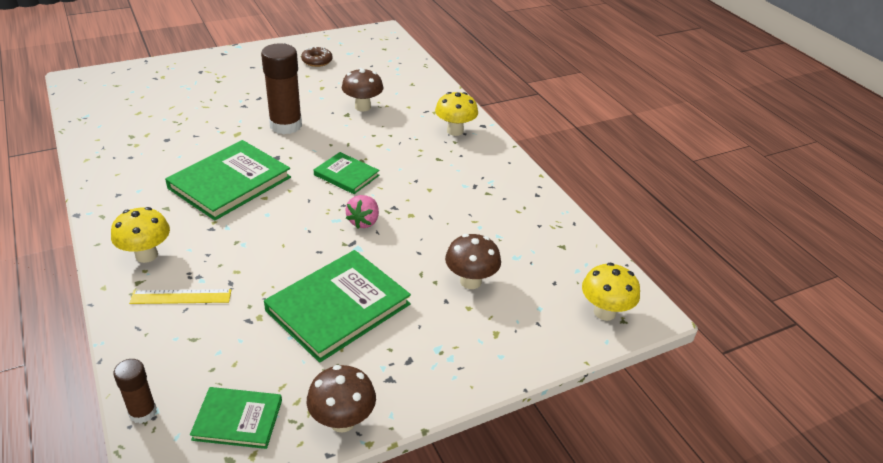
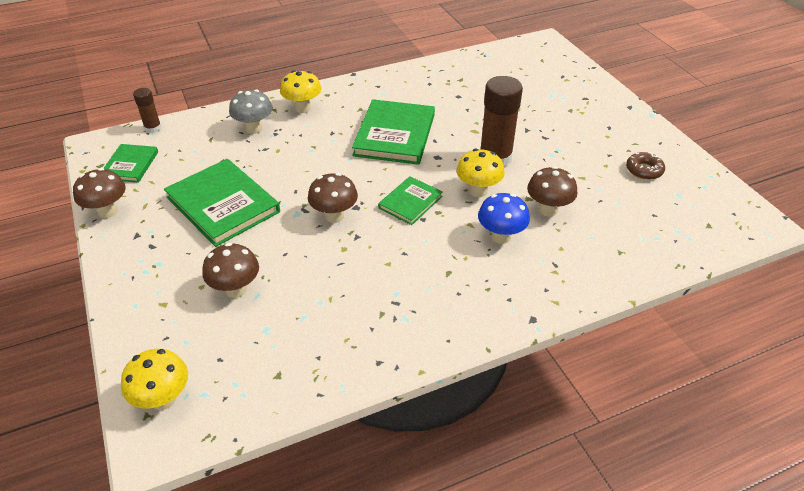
camera: 95 degrees right, 5 degrees up
yellow ruler [129,289,231,304] -> grey mushroom [229,90,273,134]
green book [165,140,291,220] -> green book turned 60 degrees clockwise [352,99,435,165]
pink strawberry [346,195,379,228] -> brown mushroom [308,173,358,223]
yellow mushroom [435,92,478,136] -> yellow mushroom moved to [456,149,504,197]
none -> blue mushroom [478,193,530,244]

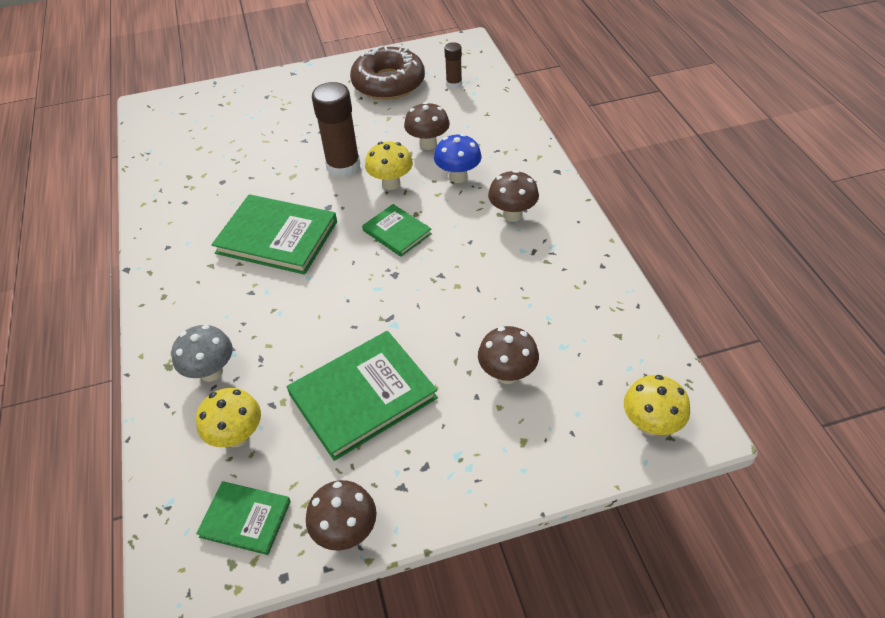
camera: 80 degrees left, 5 degrees up
brown glue stick [133,88,162,133] -> brown glue stick moved to [444,42,462,89]
yellow mushroom [280,70,321,113] -> yellow mushroom moved to [196,388,261,447]
brown mushroom [308,173,358,223] -> brown mushroom moved to [488,170,539,222]
brown donut [626,152,665,180] -> brown donut [350,45,425,100], size x2.21

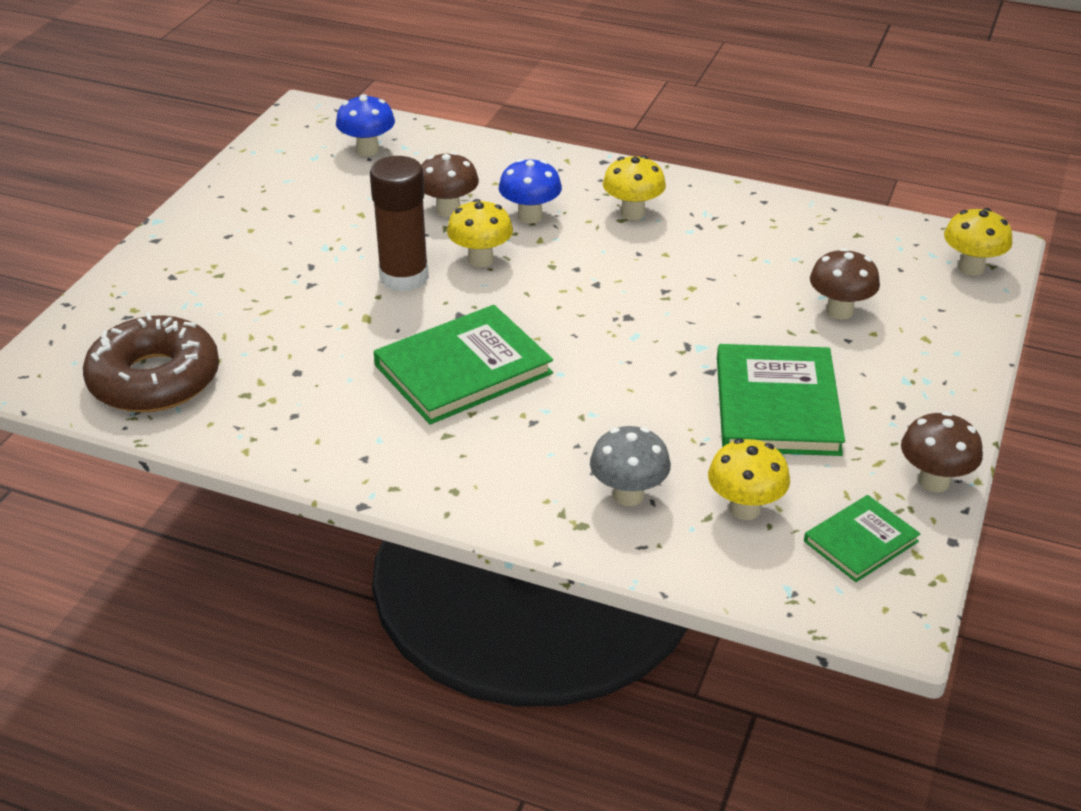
camera: 55 degrees left, 10 degrees down
brown donut [350,45,425,100] -> brown donut moved to [83,312,219,413]
green book [362,204,432,257] -> none
brown glue stick [444,42,462,89] -> blue mushroom [336,94,395,156]
brown mushroom [488,170,539,222] -> yellow mushroom [603,156,666,220]

